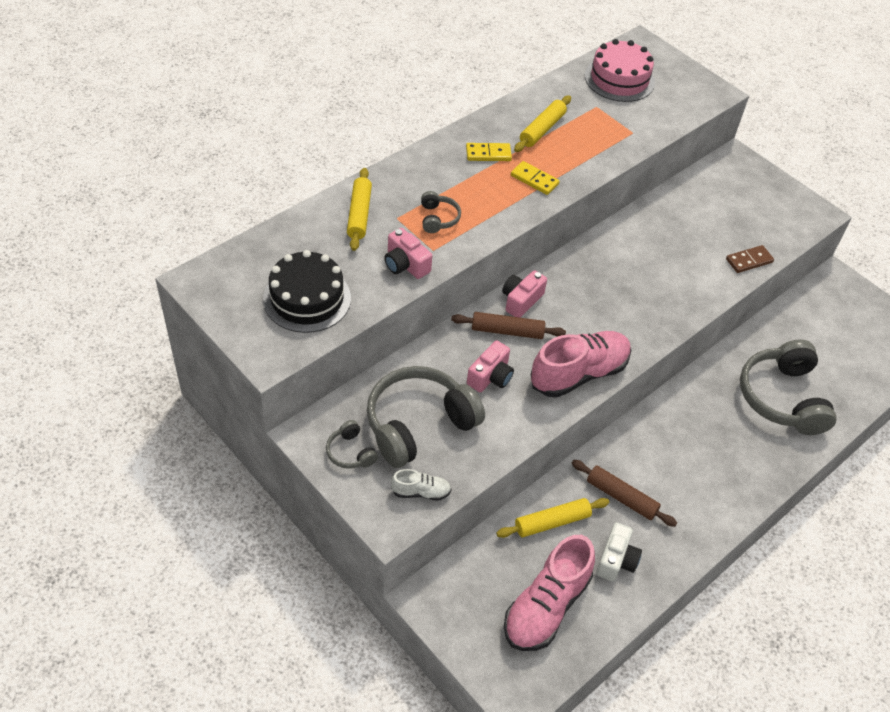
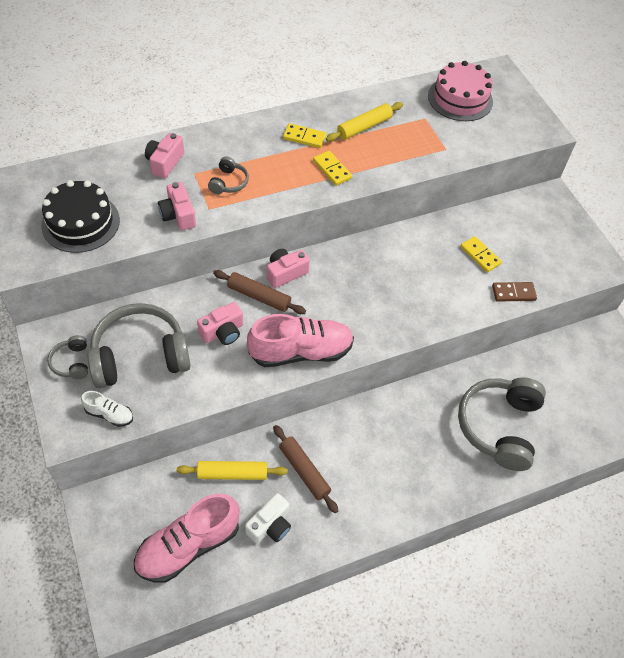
camera: 20 degrees right, 5 degrees up
yellow rolling pin [347,168,372,251] -> pink camera [145,133,184,178]
none -> yellow domino [460,236,502,272]

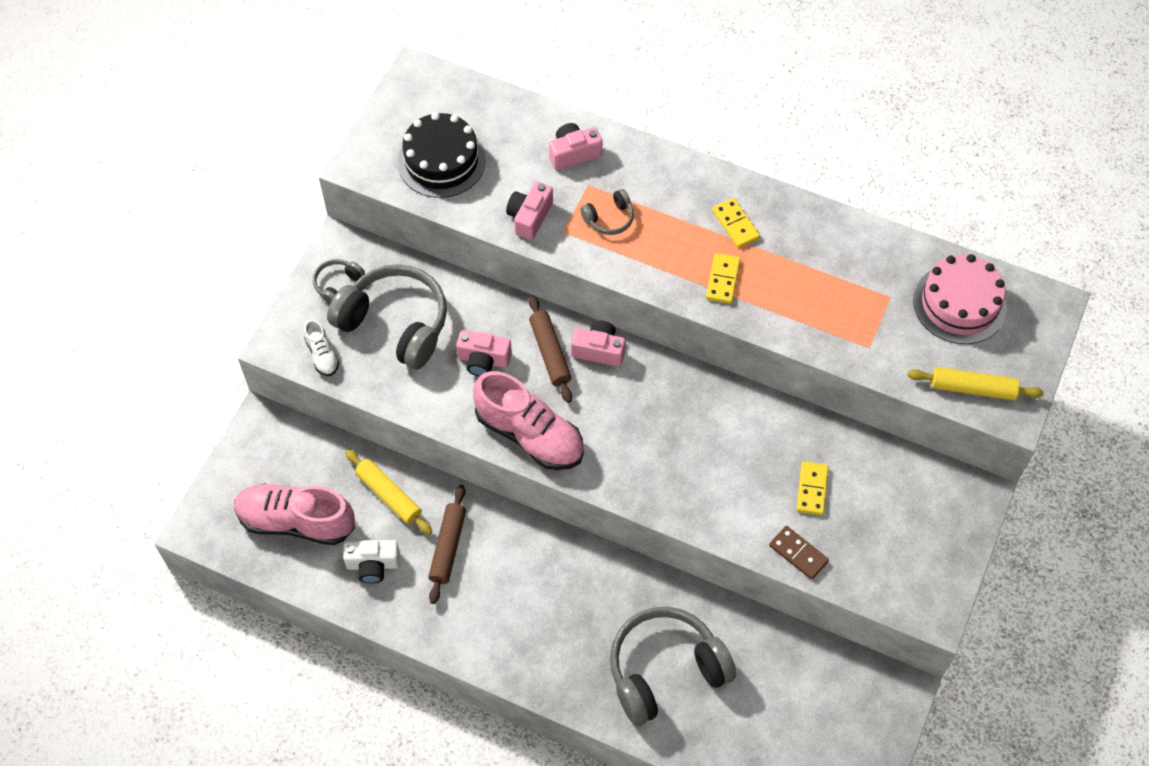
camera: 50 degrees right, 5 degrees up
yellow rolling pin [326,102,403,142] -> yellow rolling pin moved to [908,367,1044,400]

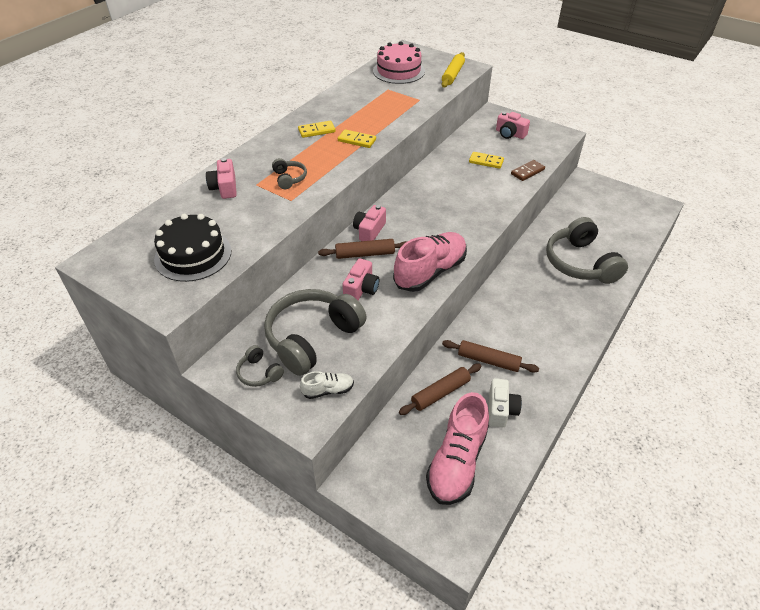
camera: 80 degrees left, 15 degrees down
yellow rolling pin [345,449,432,535] -> brown rolling pin [399,364,481,415]
pink camera [506,181,553,240] -> pink camera moved to [496,112,530,139]

